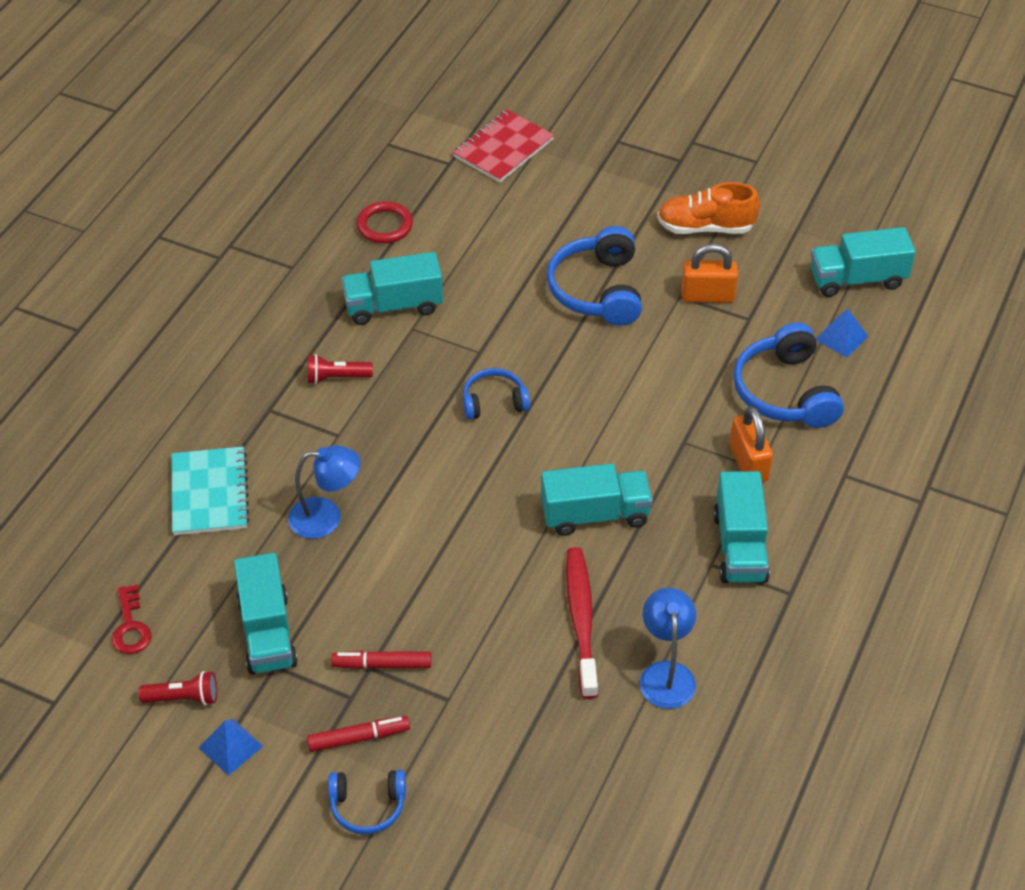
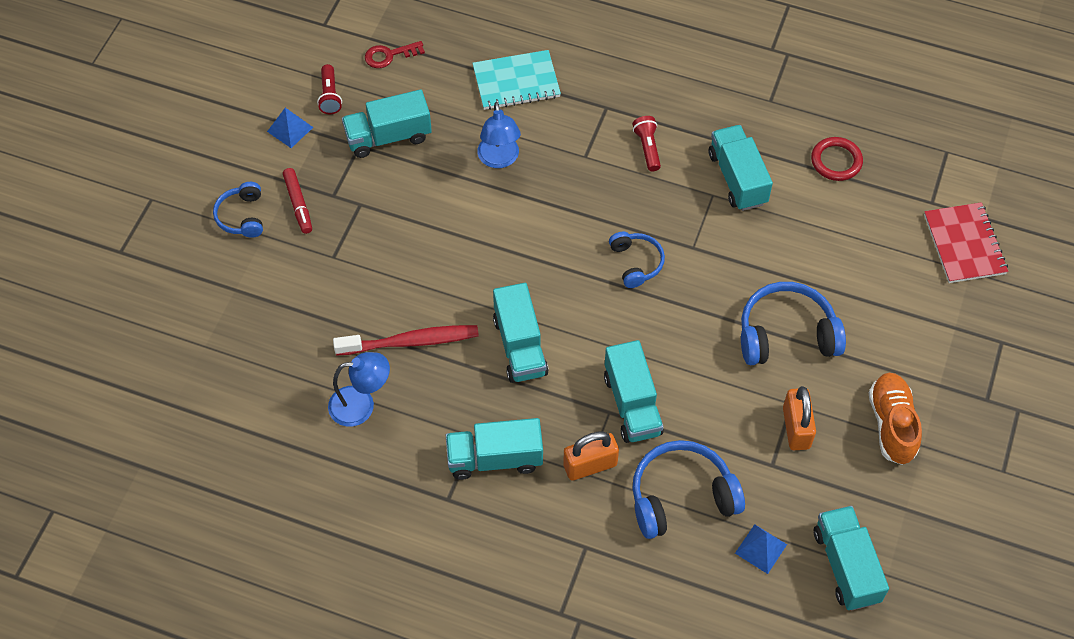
camera: 85 degrees right, 10 degrees up
red marker [331,651,431,669] -> none
red notebook [453,109,554,183] -> red notebook turned 45 degrees clockwise [924,202,1008,283]
none -> turquoise truck [604,340,664,443]

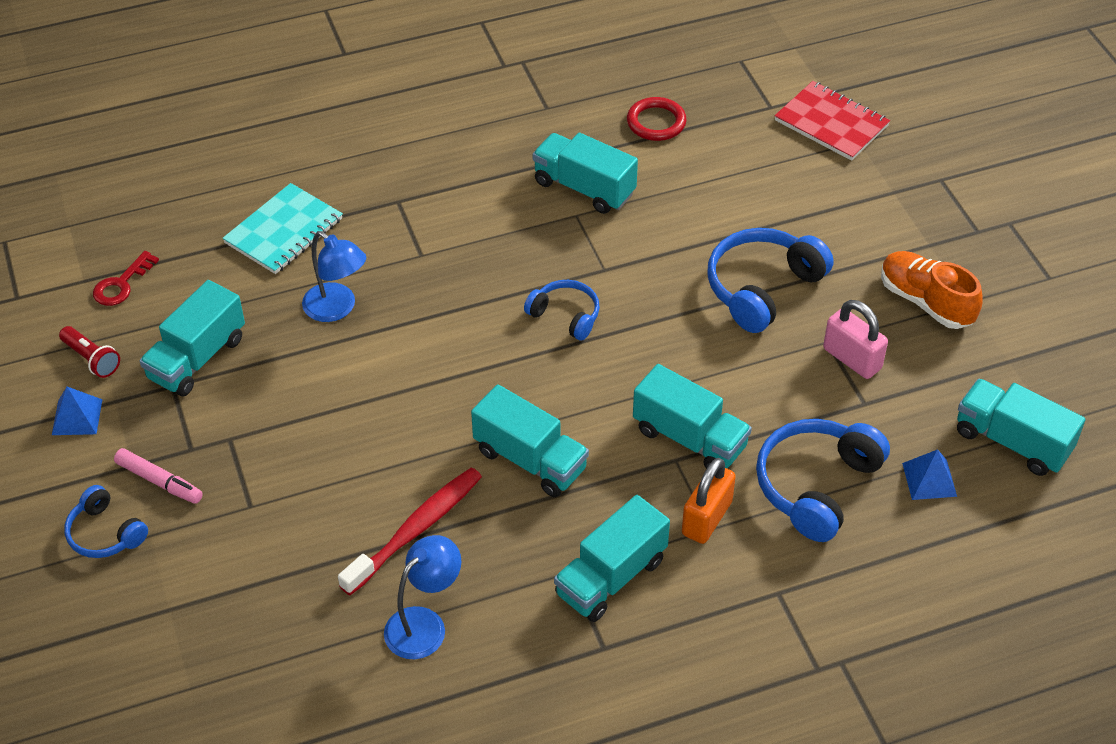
camera: 40 degrees left, 10 degrees down
red marker [283,168,312,234] -> pink marker [114,448,203,504]
red flashlight [632,116,661,171] -> none
orange padlock [783,386,816,450] -> pink padlock [823,300,888,379]

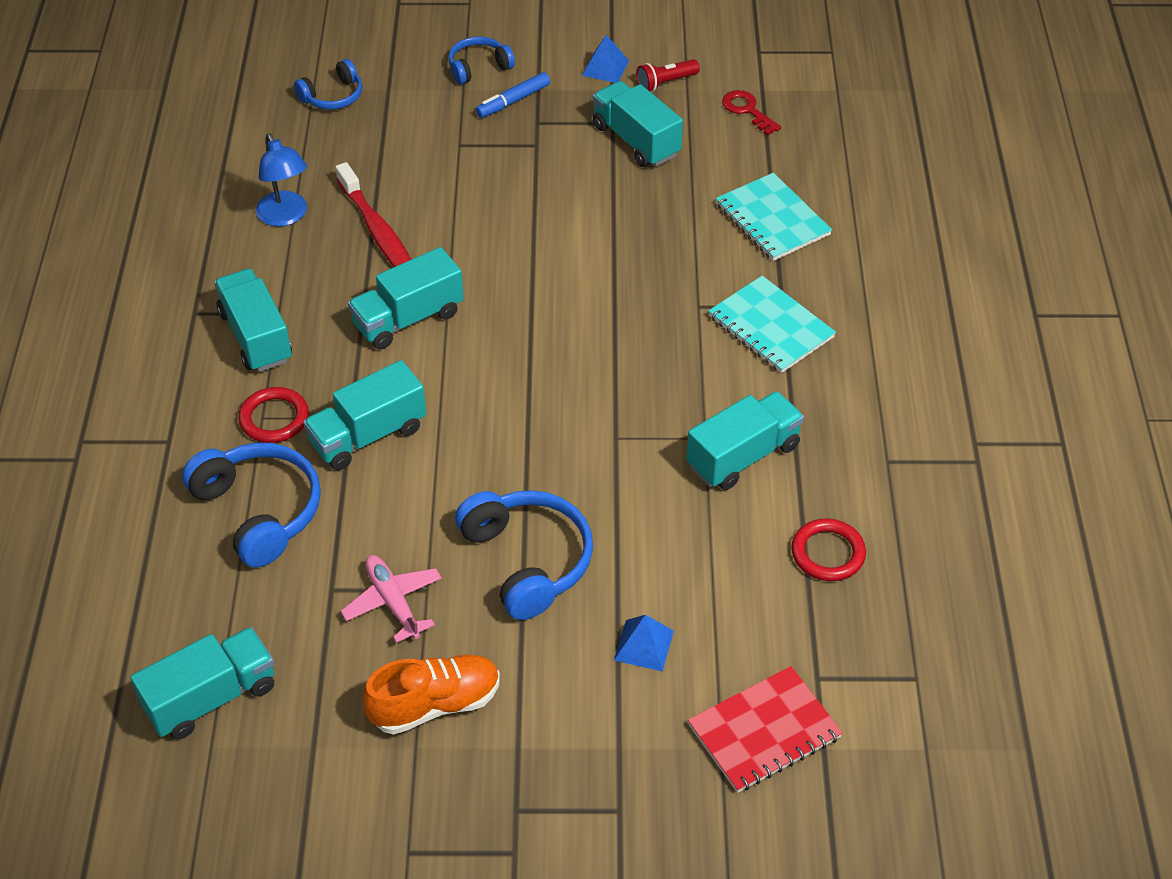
camera: 110 degrees right, 0 degrees up
pink marker [114,448,203,504] -> blue marker [476,72,550,118]
blue lamp [302,231,366,322] -> none
blue headphones [524,280,600,341] -> blue headphones moved to [294,59,362,110]
orange padlock [682,458,736,544] -> red ring [238,387,309,443]
pink padlock [823,300,888,379] -> pink plane [341,555,442,643]
blue pyramid [902,449,957,500] -> blue pyramid moved to [614,615,674,672]
none -> turquoise notebook [708,276,836,373]

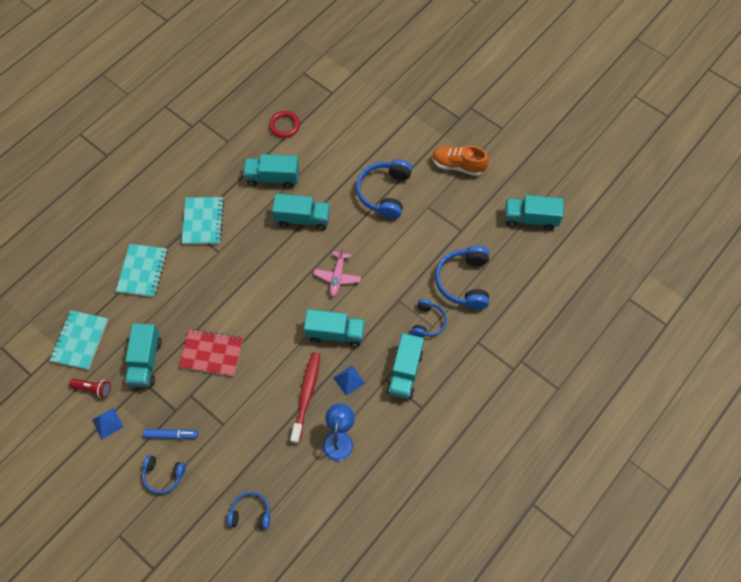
camera: 140 degrees left, 15 degrees up
red ring [238,387,309,443] -> blue headphones [412,299,447,337]
turquoise truck [303,360,426,470] -> turquoise truck moved to [272,194,330,230]
pink plane [341,555,442,643] -> pink plane moved to [314,247,361,297]
blue pyramid [614,615,674,672] -> blue pyramid moved to [333,365,365,396]
red notebook [688,666,843,793] -> red notebook moved to [179,329,243,377]
red key [722,90,781,136] -> turquoise notebook [49,310,108,370]

